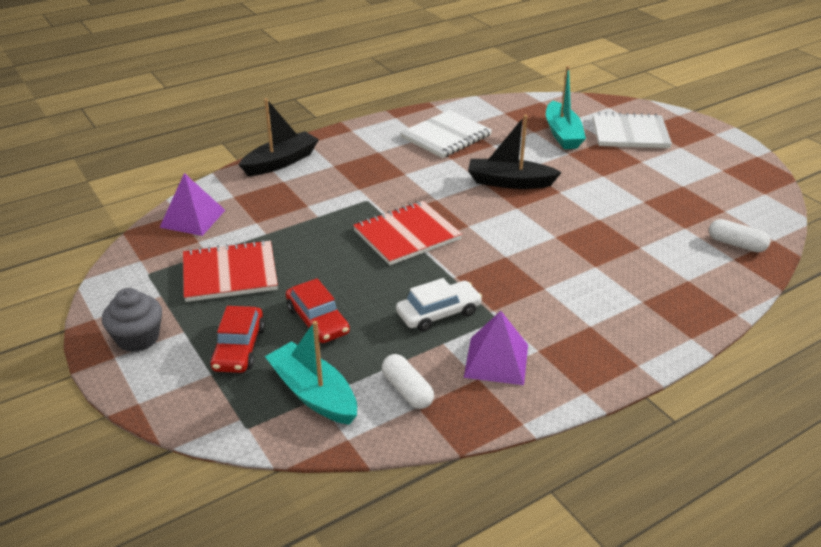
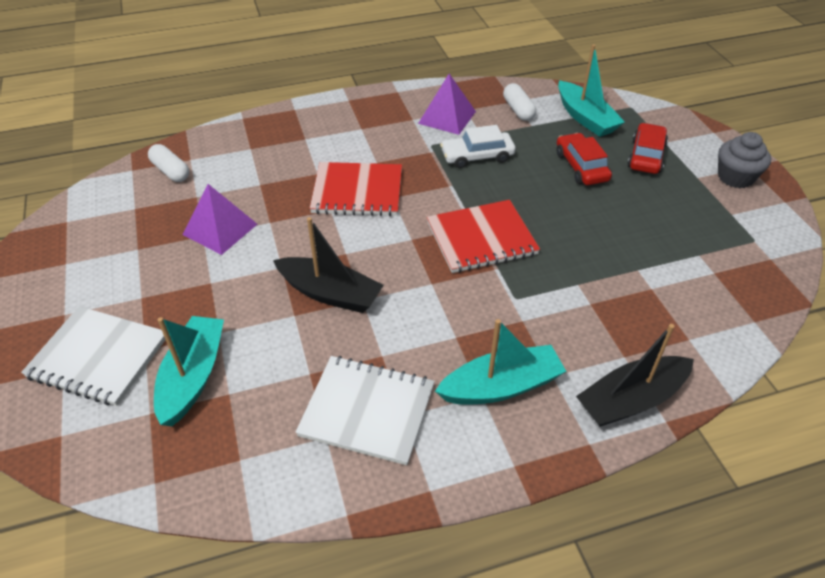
camera: 165 degrees left, 10 degrees up
purple pyramid [159,173,225,236] -> purple pyramid moved to [183,184,257,255]
red notebook [183,240,278,302] -> red notebook moved to [310,162,402,216]
white notebook [400,110,492,158] -> white notebook turned 45 degrees clockwise [296,356,435,465]
none -> turquoise boat [435,319,566,405]

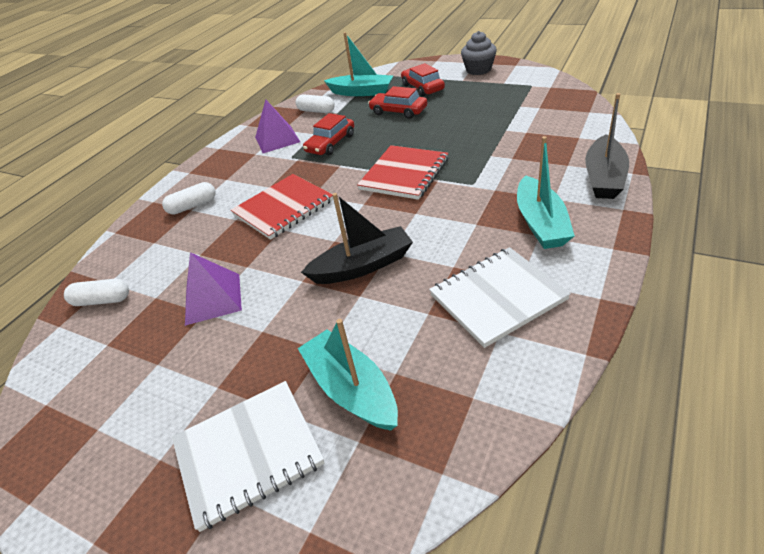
camera: 40 degrees left, 5 degrees down
turquoise boat [435,319,566,405] -> turquoise boat turned 150 degrees clockwise [517,136,575,249]
white car [440,125,516,168] -> red car [303,113,354,155]
none -> white capsule [162,182,216,214]

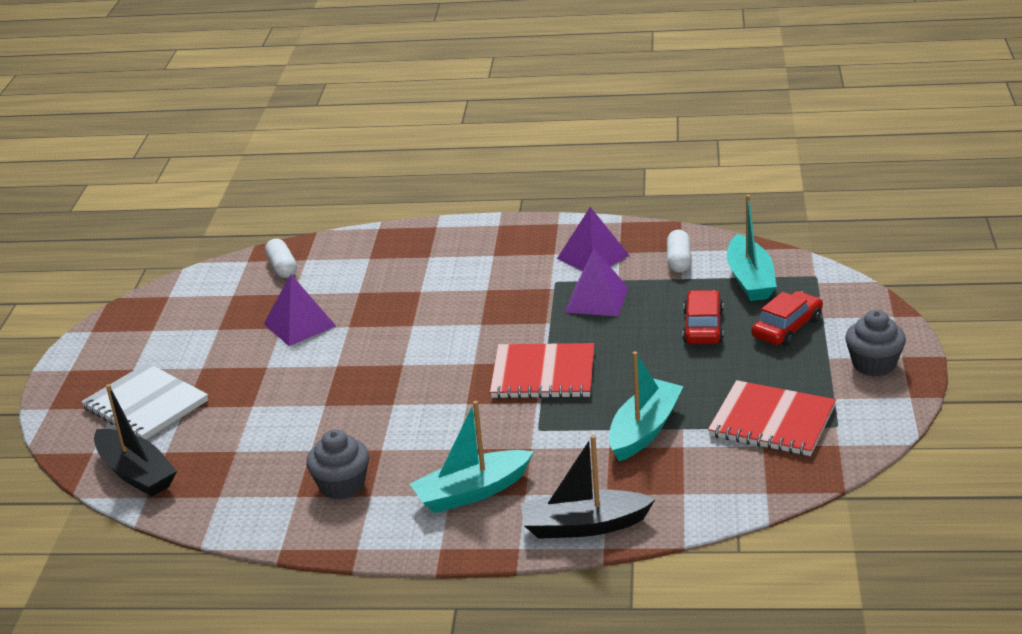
camera: 65 degrees right, 10 degrees down
white capsule [162,182,216,214] -> none
red notebook [231,174,334,240] -> red notebook moved to [708,380,836,456]
turquoise boat [298,319,398,431] -> turquoise boat moved to [609,351,683,461]
black boat [301,193,413,284] -> black boat moved to [94,384,177,496]
red car [303,113,354,155] -> purple pyramid [565,249,628,316]
white notebook [429,247,571,348] -> grey cupcake [306,429,369,500]

